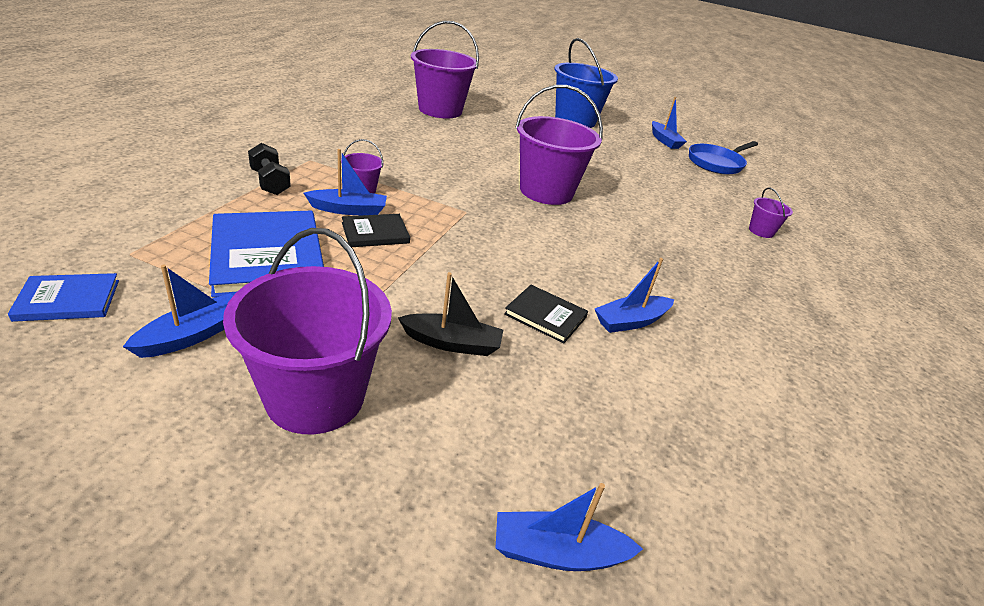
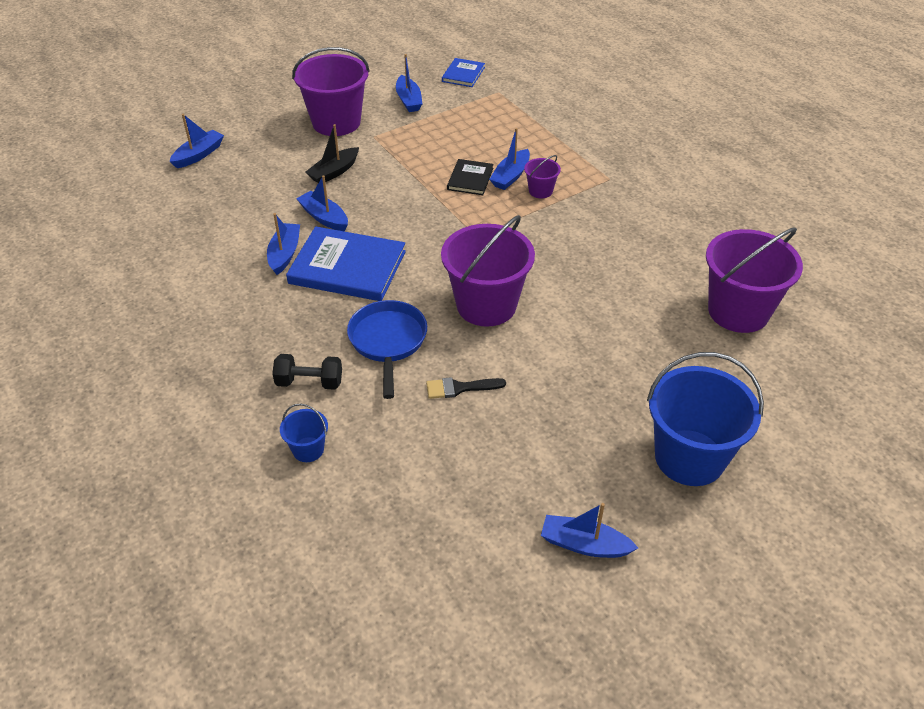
camera: 130 degrees right, 10 degrees up
blue book [209,211,324,298] -> blue book moved to [286,226,406,301]
black dumbbell [248,143,291,195] -> black dumbbell moved to [272,354,342,390]
black book [504,285,588,344] -> blue boat [296,175,348,231]
blue pan [689,141,758,175] -> blue pan moved to [347,300,427,399]
purple bucket [749,187,793,238] -> blue bucket [280,404,328,462]
none -> black brush [426,377,506,399]

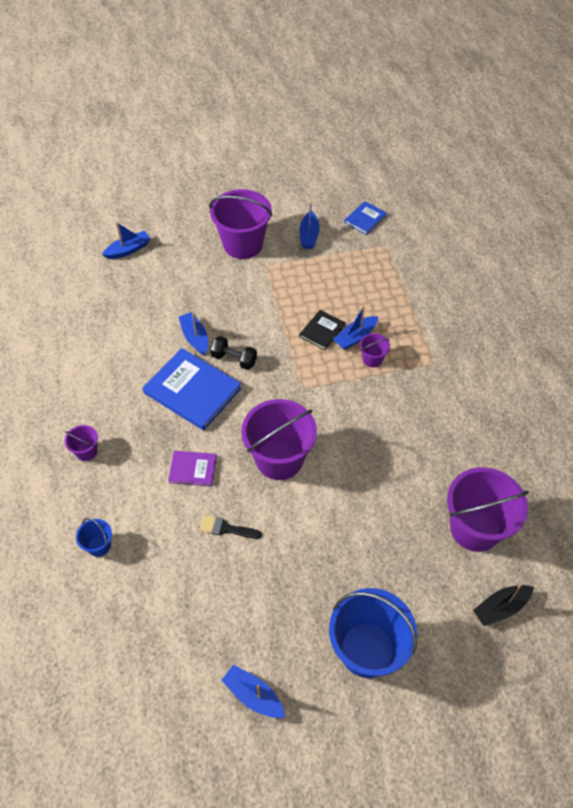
camera: 20 degrees right, 10 degrees up
blue boat [267,213,300,275] -> none
black dumbbell [272,354,342,390] -> black dumbbell moved to [210,336,257,370]
black boat [305,124,359,183] -> black boat moved to [473,584,534,626]
blue pan [347,300,427,399] -> purple book [168,451,217,487]
none -> purple bucket [65,425,98,461]

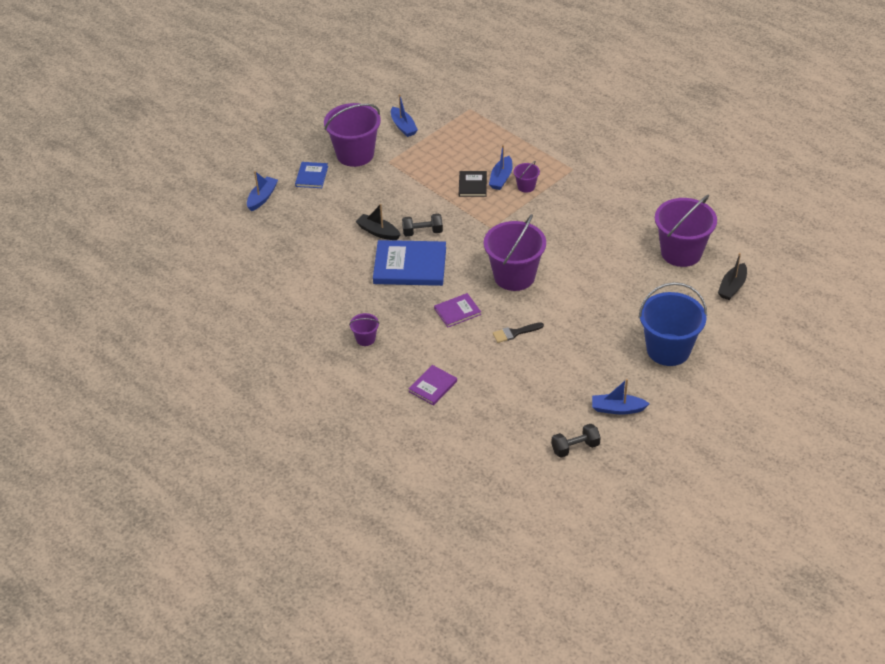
camera: 30 degrees left, 10 degrees down
blue bucket [76,518,112,557] -> purple book [409,365,457,406]
blue boat [179,312,208,356] -> black boat [355,204,401,240]
blue book [344,201,387,235] -> blue book moved to [295,162,328,188]
none -> black dumbbell [551,424,601,458]

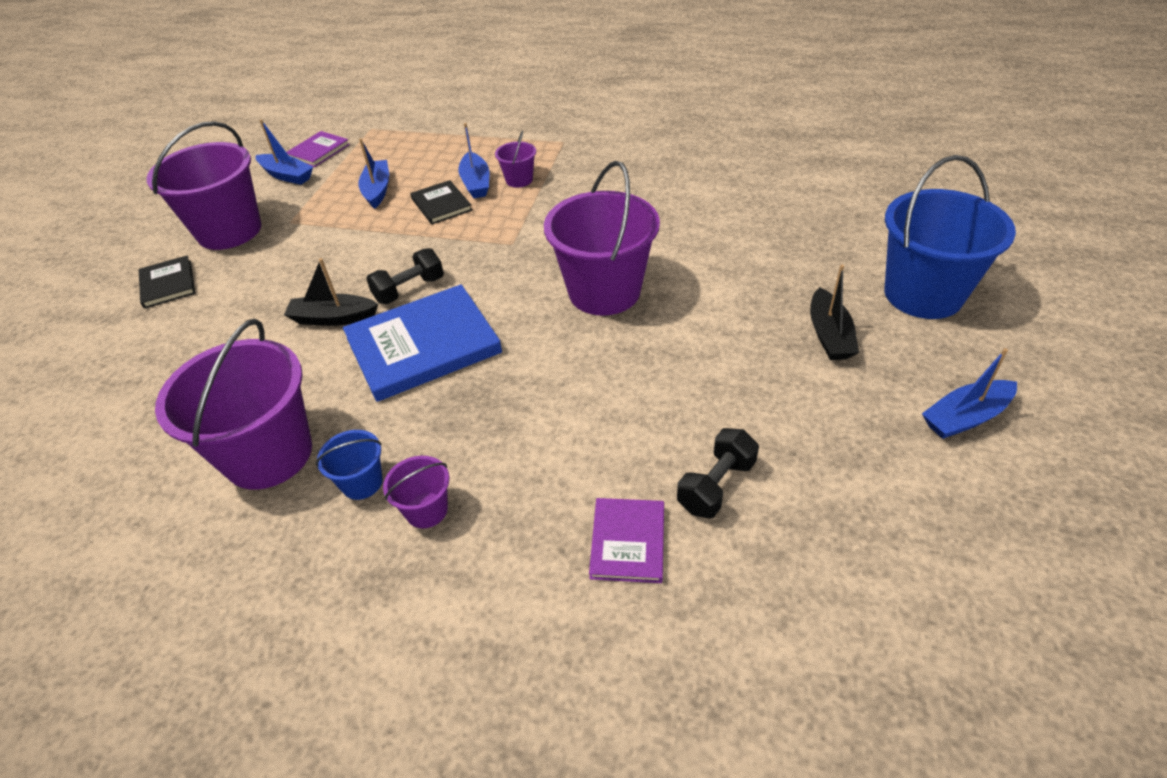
camera: 30 degrees left, 0 degrees up
blue boat [247,171,278,211] -> blue boat moved to [358,138,389,209]
blue book [295,162,328,188] -> black book [139,255,195,309]
purple book [434,293,481,327] -> purple book moved to [286,131,350,167]
black brush [493,322,544,343] -> none
black dumbbell [551,424,601,458] -> black dumbbell moved to [677,428,759,518]
purple bucket [655,195,717,267] -> purple bucket moved to [155,319,312,490]
black boat [718,253,747,300] -> black boat moved to [810,265,859,360]
none -> blue bucket [316,430,383,500]

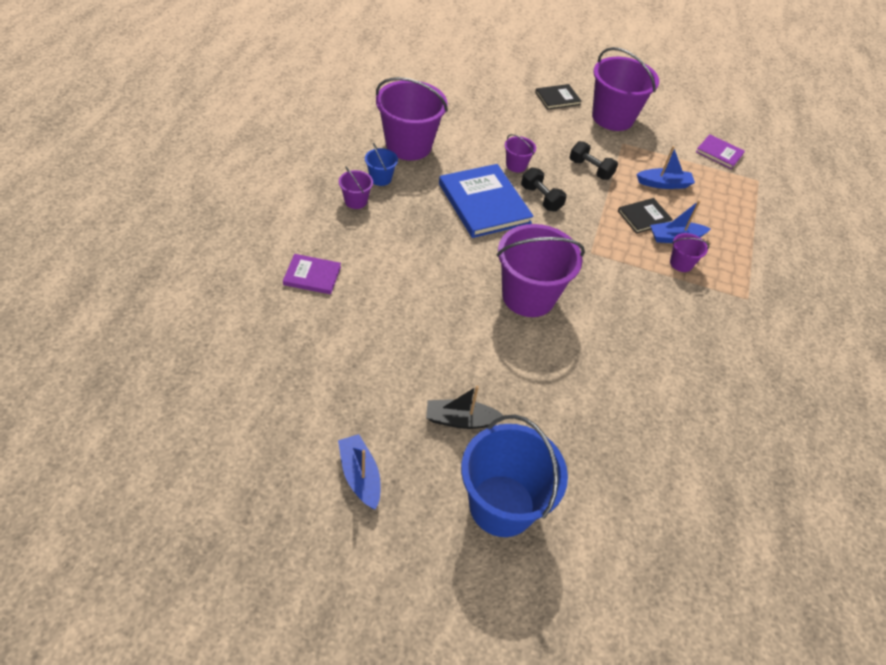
camera: 85 degrees right, 5 degrees up
blue boat [256,119,313,185] -> none
black boat [284,258,378,326] -> purple bucket [505,134,536,172]
black dumbbell [677,428,759,518] -> black dumbbell moved to [569,141,618,180]

